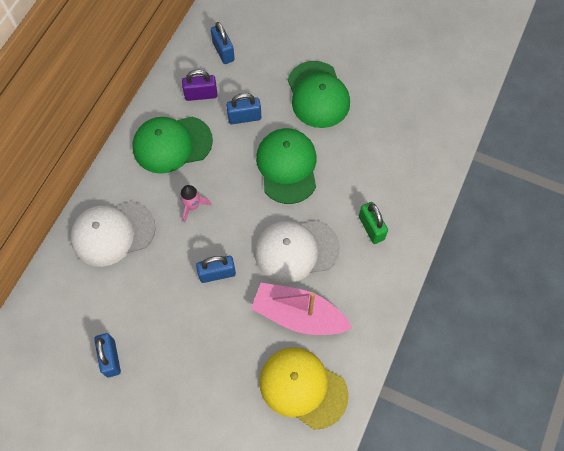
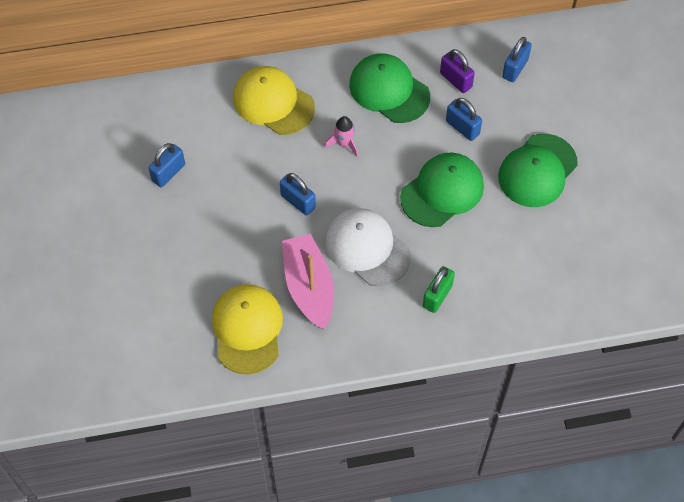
camera: 55 degrees right, 5 degrees down
white cap [70,201,156,267] -> yellow cap [233,66,315,135]

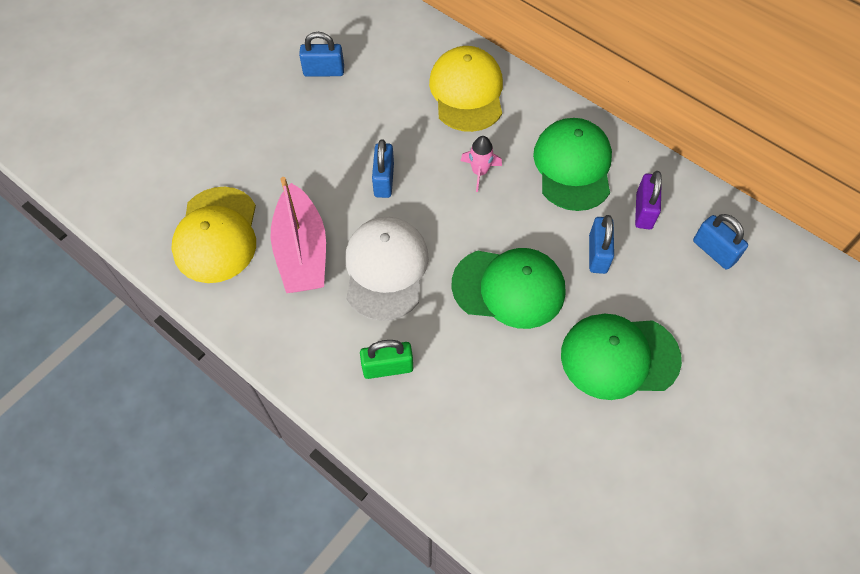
camera: 50 degrees right, 0 degrees up
yellow cap [212,284,283,375] -> yellow cap turned 135 degrees clockwise [172,187,256,283]
pink boat [282,234,334,329] -> pink boat turned 135 degrees clockwise [271,177,326,293]
blue padlock [502,37,532,82] -> blue padlock turned 60 degrees clockwise [693,214,748,270]

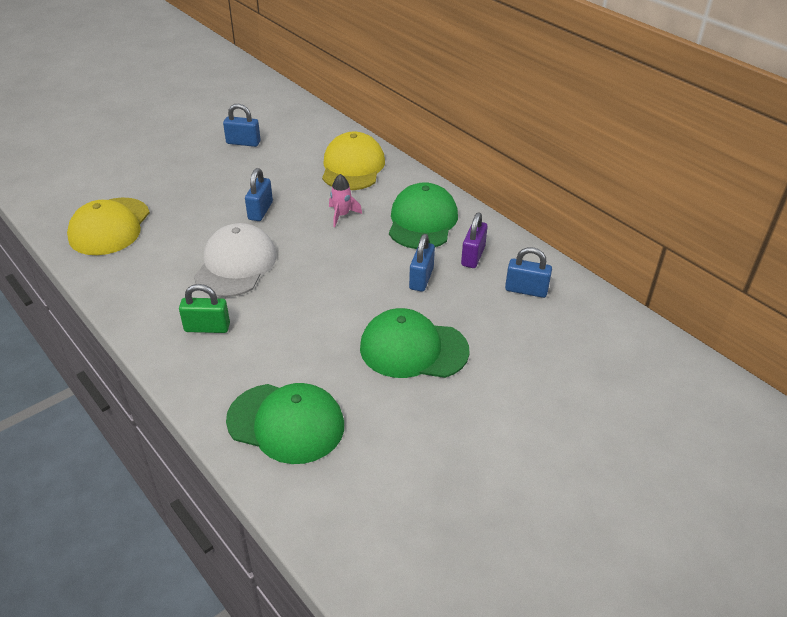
camera: 10 degrees right, 20 degrees down
pink boat [271,177,326,293] -> none
green cap [452,248,565,329] -> green cap moved to [226,383,344,464]
blue padlock [693,214,748,270] -> blue padlock turned 45 degrees counterclockwise [505,247,552,298]

